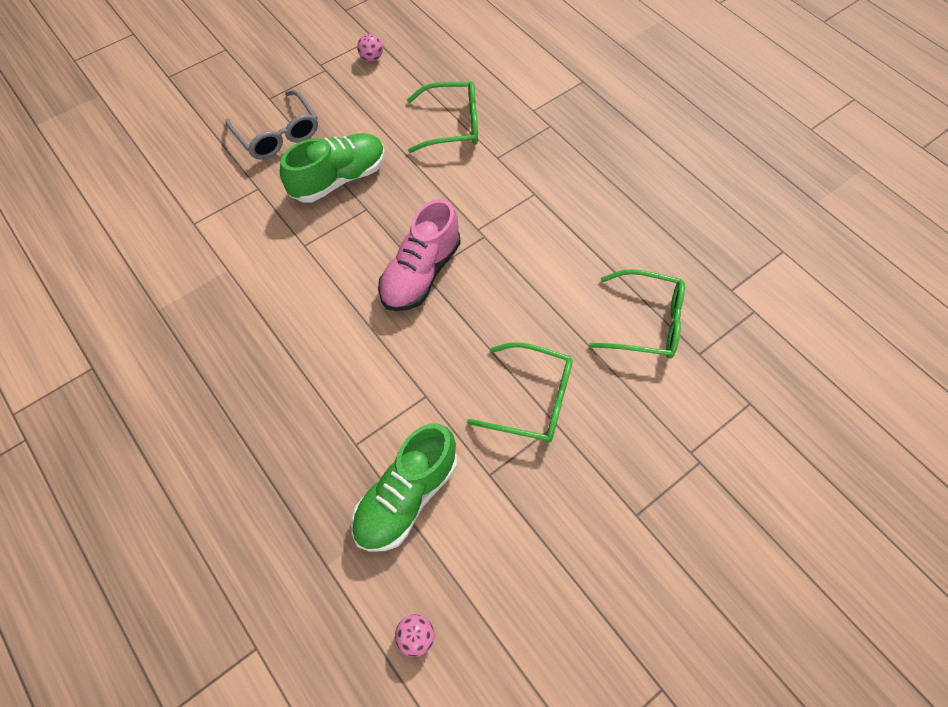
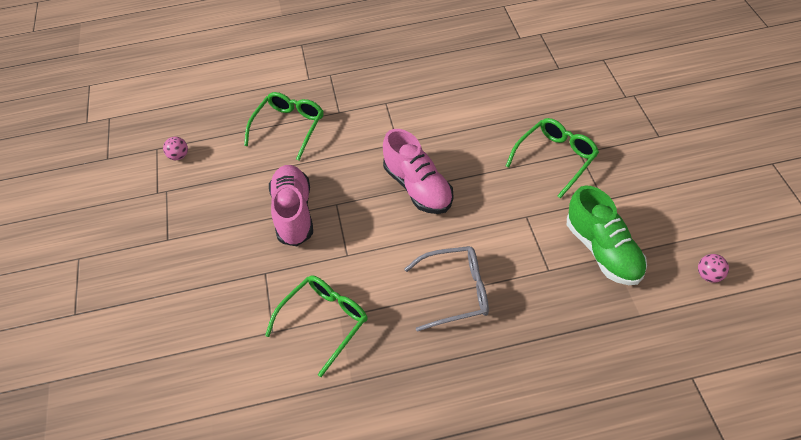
camera: 60 degrees left, 10 degrees down
grey glasses [225,90,318,159] -> grey glasses moved to [404,246,489,332]
green shoe [280,133,385,203] -> pink shoe [269,165,313,246]
green glasses [589,269,685,359] -> green glasses moved to [265,276,367,377]

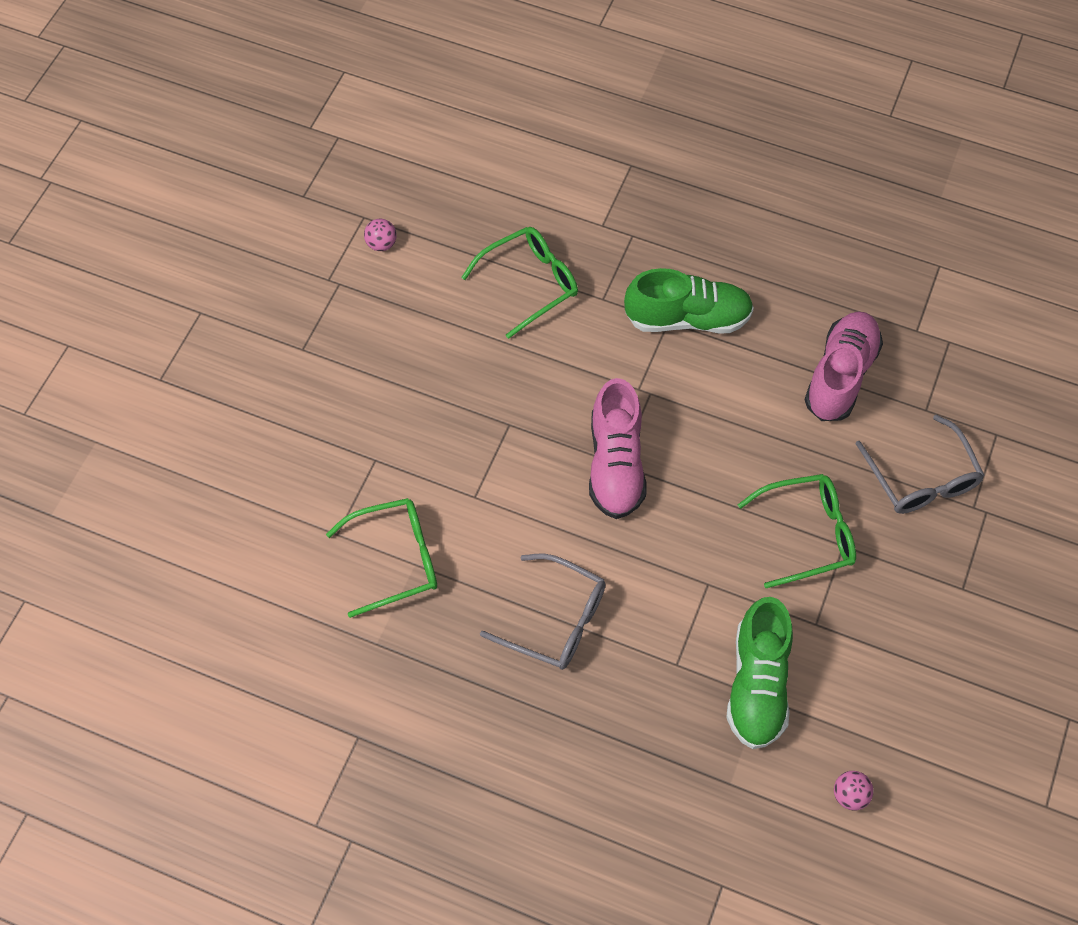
camera: 30 degrees right, 10 degrees up
pink shoe [269,165,313,246] -> pink shoe moved to [804,311,883,421]
none -> green shoe [624,268,754,333]
none -> grey glasses [856,415,985,514]

